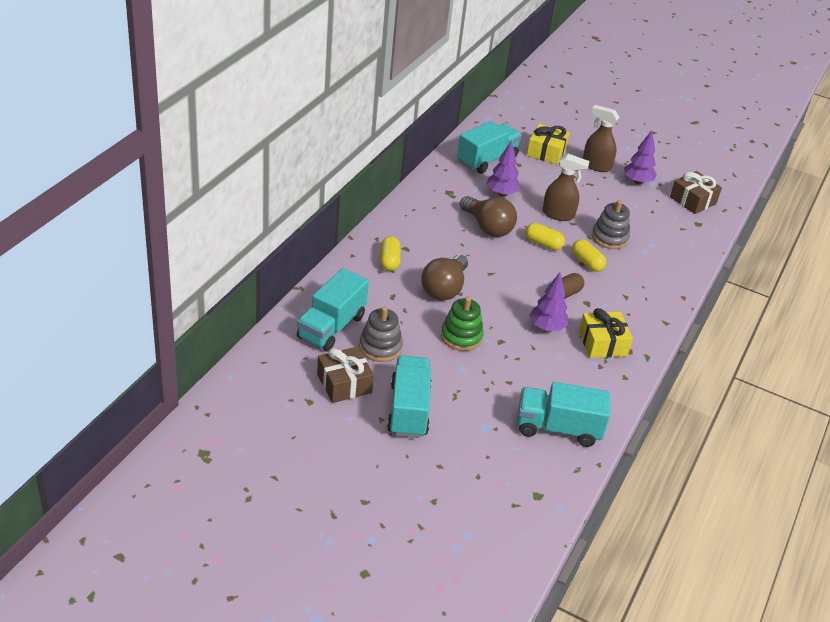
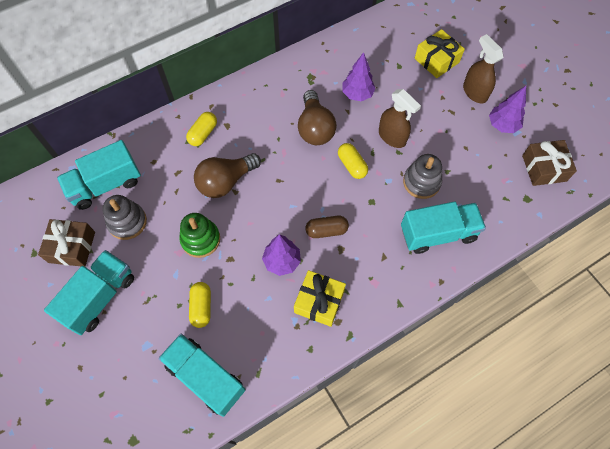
camera: 35 degrees right, 25 degrees up
turquoise truck [457,121,522,174] -> turquoise truck moved to [401,201,486,254]
yellow capsule [572,239,606,272] -> yellow capsule moved to [189,282,211,328]

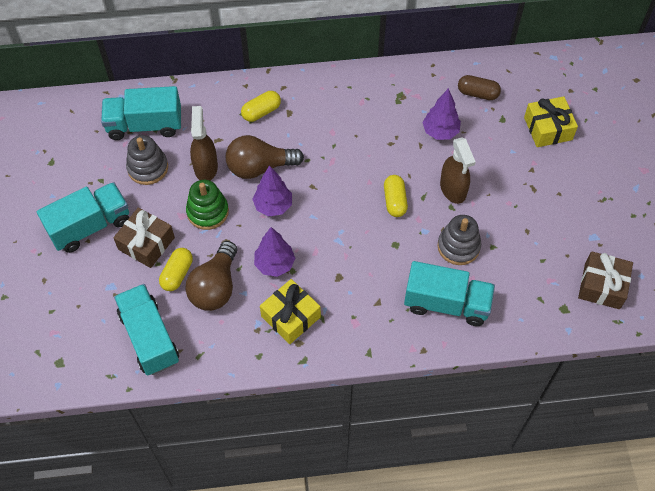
camera: 25 degrees right, 5 degrees down
brown gift [38,219,95,266] -> brown gift moved to [113,207,175,268]
brown light bulb [298,90,337,145] -> brown light bulb moved to [185,241,237,311]
brown capsule [305,216,349,238] -> brown capsule moved to [458,75,501,100]
brown spray bottle [463,34,504,103] -> brown spray bottle moved to [190,106,218,180]
purple tree [489,86,526,133] -> purple tree moved to [252,165,292,216]

